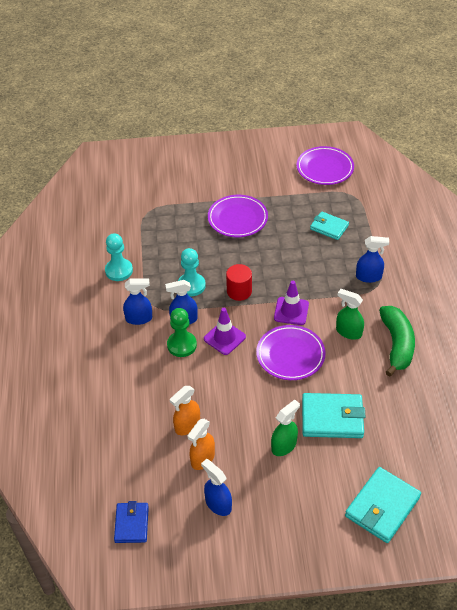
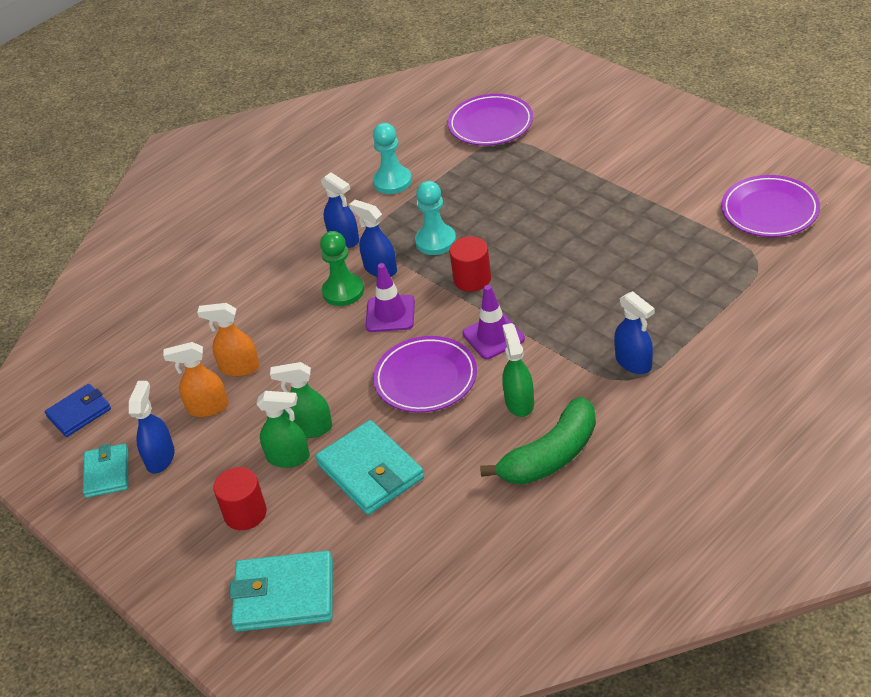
camera: 55 degrees right, 5 degrees down
purple plate [208,195,268,237] -> purple plate moved to [448,94,533,146]
turquoise wallet [310,211,349,240] -> turquoise wallet moved to [83,444,128,498]
none -> red cylinder [213,467,267,530]
none -> green spray bottle [270,362,332,438]

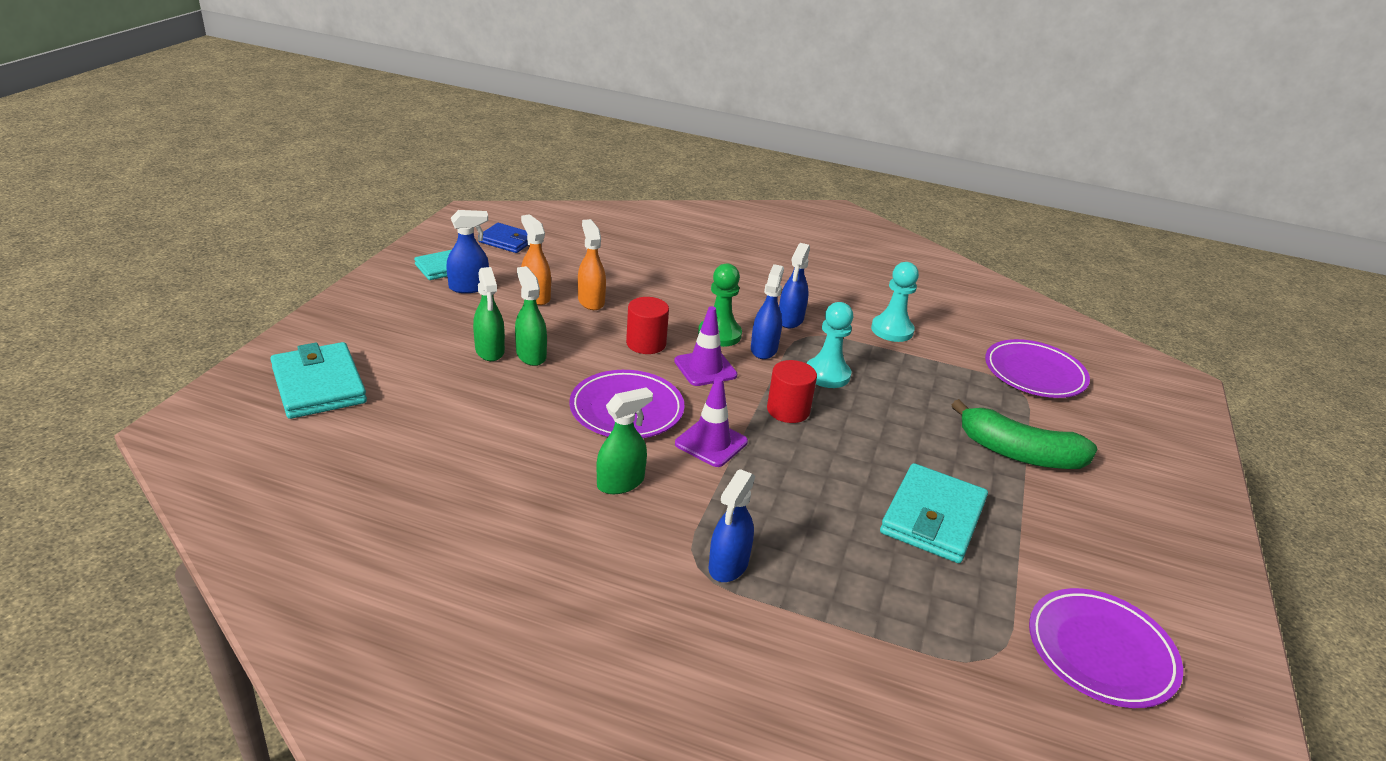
camera: 55 degrees right, 10 degrees down
red cylinder [213,467,267,530] -> red cylinder moved to [626,297,669,354]
turquoise wallet [315,420,424,515] -> turquoise wallet moved to [880,463,988,563]
green banana [480,397,596,484] -> green banana moved to [952,399,1097,469]

